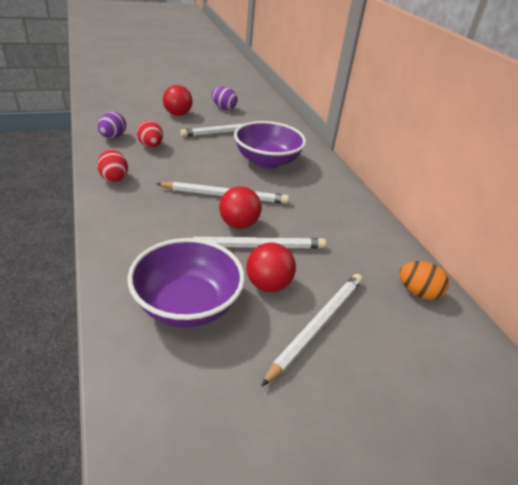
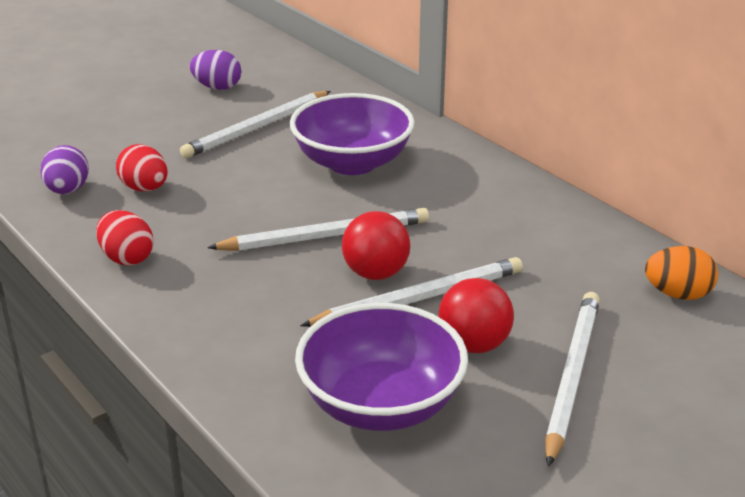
camera: 15 degrees left, 5 degrees down
red ball [163,85,193,116] -> none

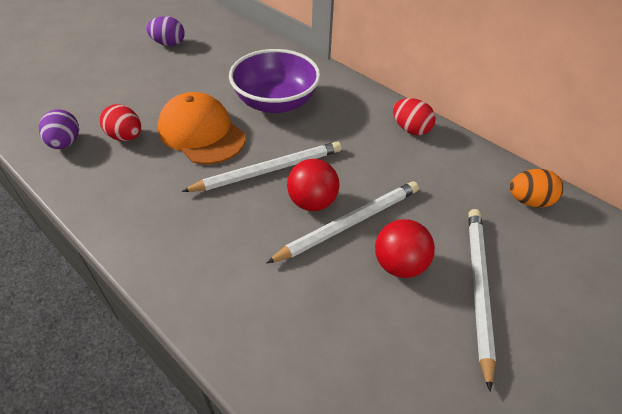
camera: 10 degrees left, 15 degrees up
red egg [96,210,154,265] -> red egg moved to [393,98,436,135]
white pencil [180,91,331,158] -> none
purple bowl [295,303,468,431] -> none
none -> orange cap [158,92,246,164]

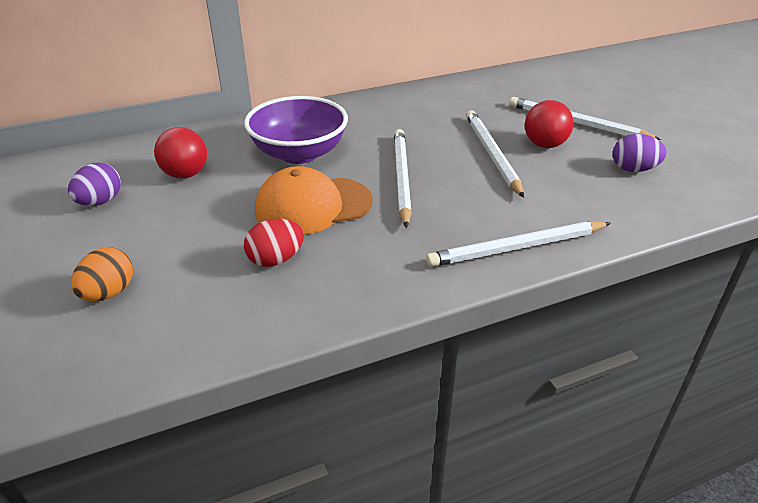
camera: 65 degrees left, 10 degrees down
purple egg [39,109,79,149] -> purple egg moved to [613,134,667,172]
red ball [287,159,339,211] -> red ball moved to [154,127,207,178]
red egg [393,98,436,135] -> none
orange egg [510,169,564,208] -> orange egg moved to [71,247,133,301]
none -> white pencil [426,221,611,267]

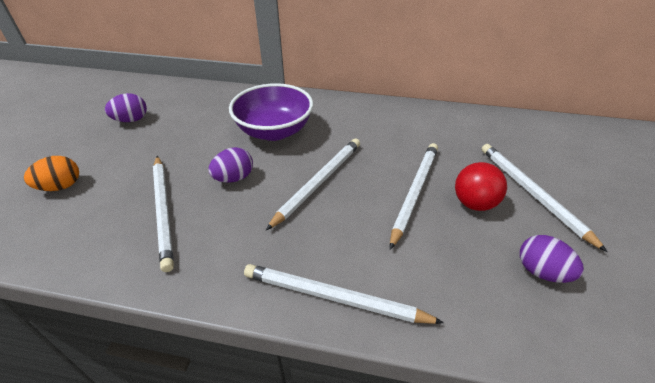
camera: 35 degrees right, 5 degrees up
red ball [154,127,207,178] -> none
red egg [244,219,304,267] -> white pencil [153,156,174,272]
orange cap [255,166,373,235] -> purple egg [208,147,253,183]

